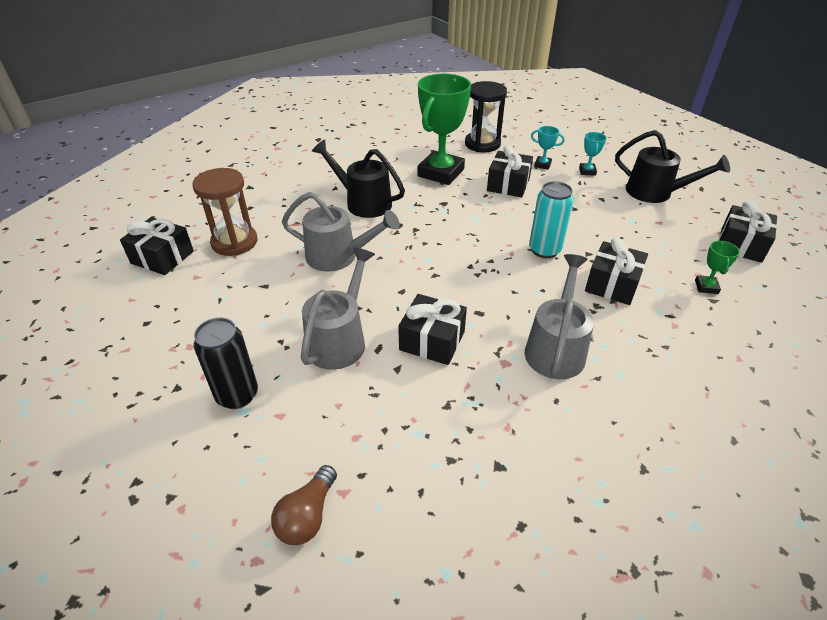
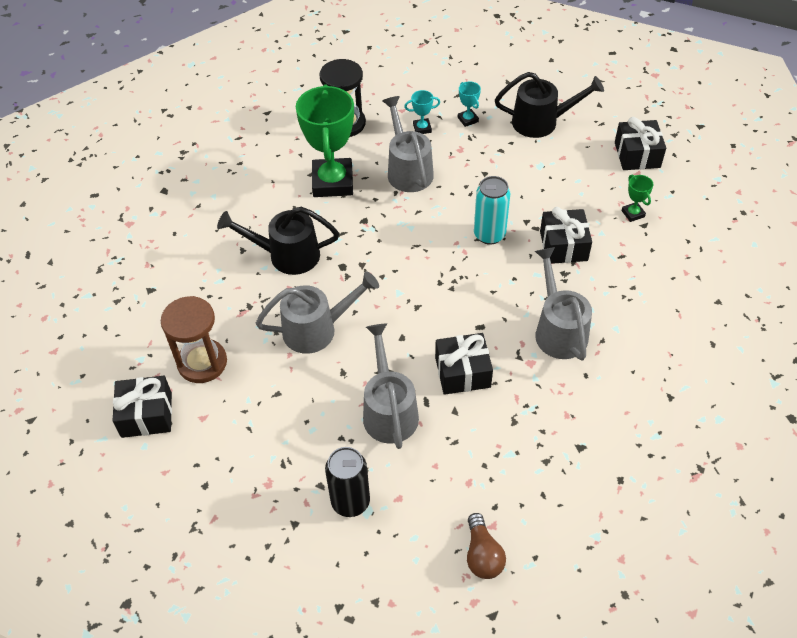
camera: 30 degrees left, 10 degrees up
black gift [487,145,533,197] -> grey watering can [383,96,434,192]

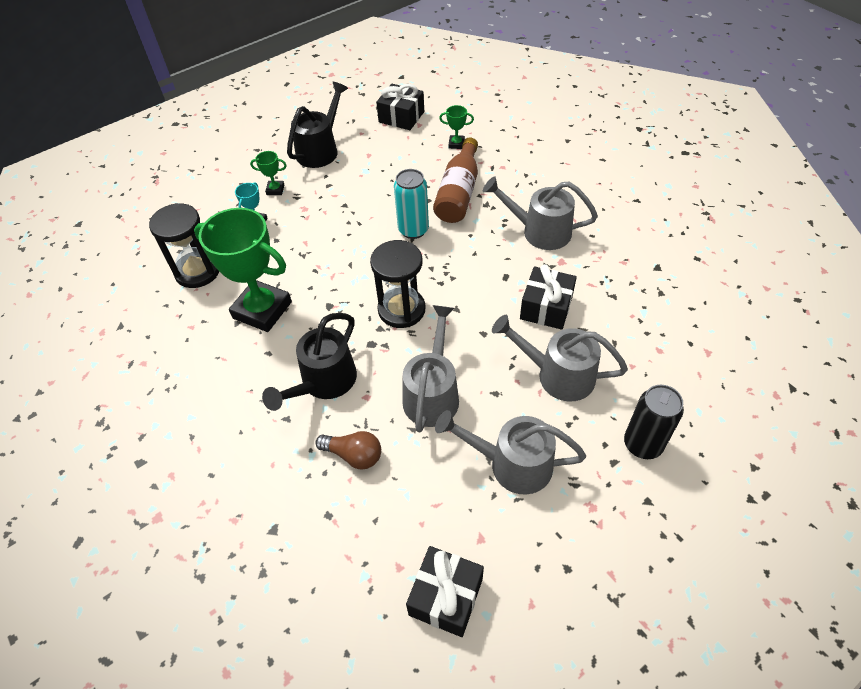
camera: 60 degrees left, 0 degrees up
brown hourglass [161,296,227,383] -> none
grey watering can [383,96,434,192] -> grey watering can moved to [435,410,586,495]
turquoise trophy [458,81,481,127] -> green trophy [250,151,287,195]
brown light bulb [467,513,506,579] -> brown light bulb moved to [315,431,381,470]
black gift [540,207,592,264] -> brown bottle [433,137,478,223]
none -> black hourglass [370,240,425,328]

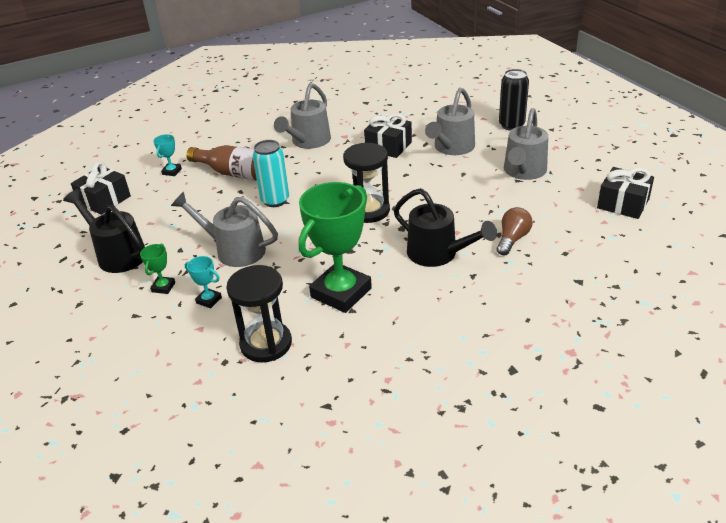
camera: 80 degrees left, 15 degrees down
grey watering can [403,305,459,432] -> grey watering can moved to [171,192,278,267]
green trophy [439,105,474,149] -> turquoise trophy [154,134,182,176]

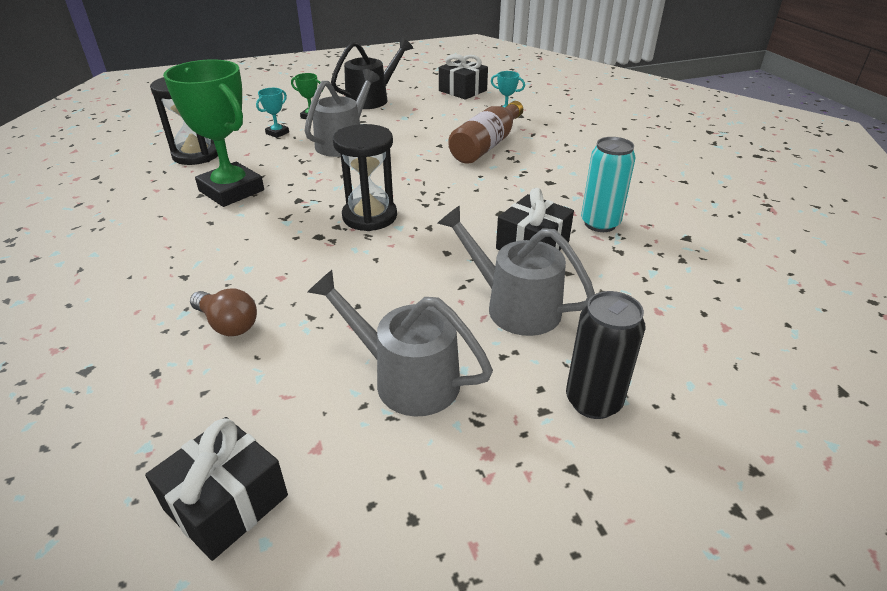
camera: 95 degrees right, 0 degrees up
turquoise can [253,140,289,207] -> turquoise can moved to [581,137,636,232]
grey watering can [274,83,331,149] -> none
black watering can [394,188,497,267] -> none

